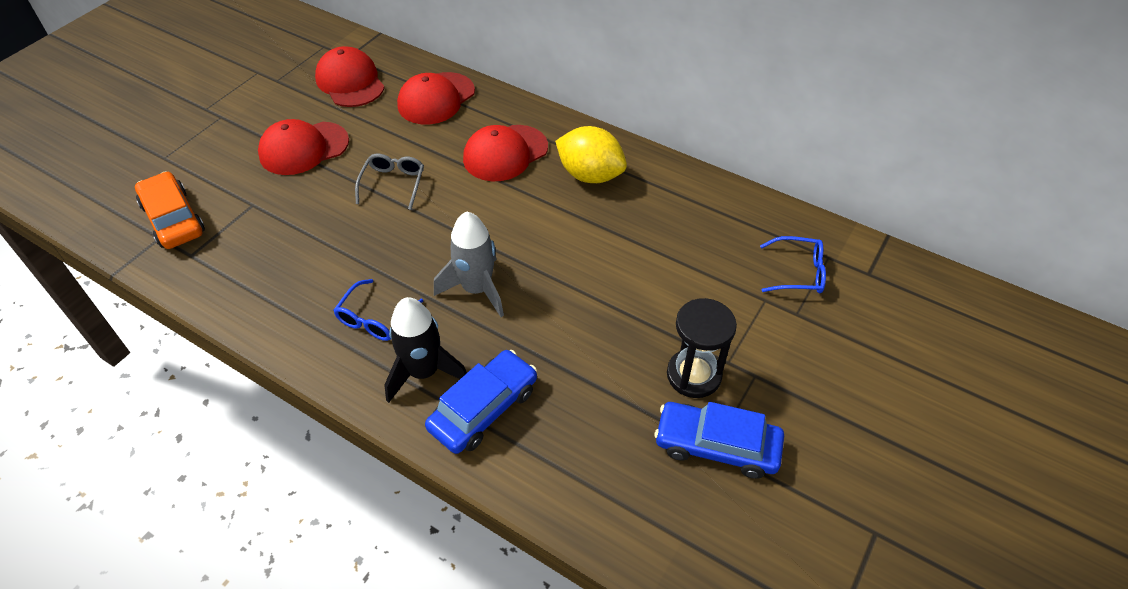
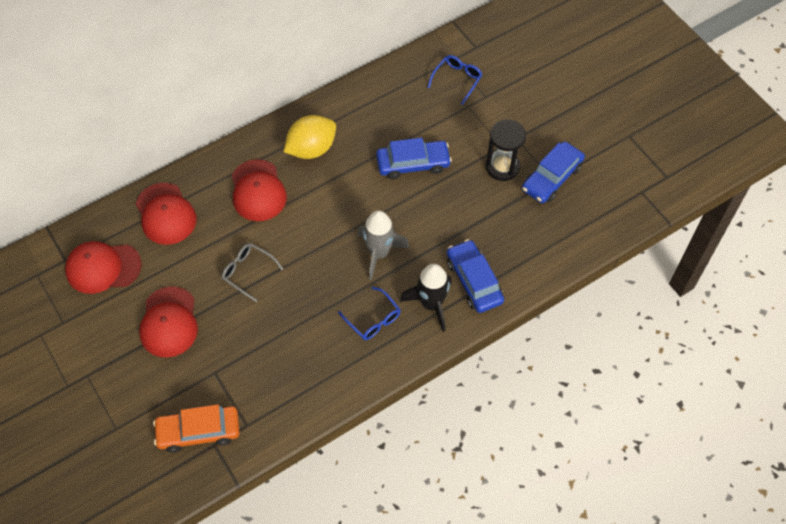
camera: 65 degrees left, 10 degrees up
none -> blue car [376,138,452,180]

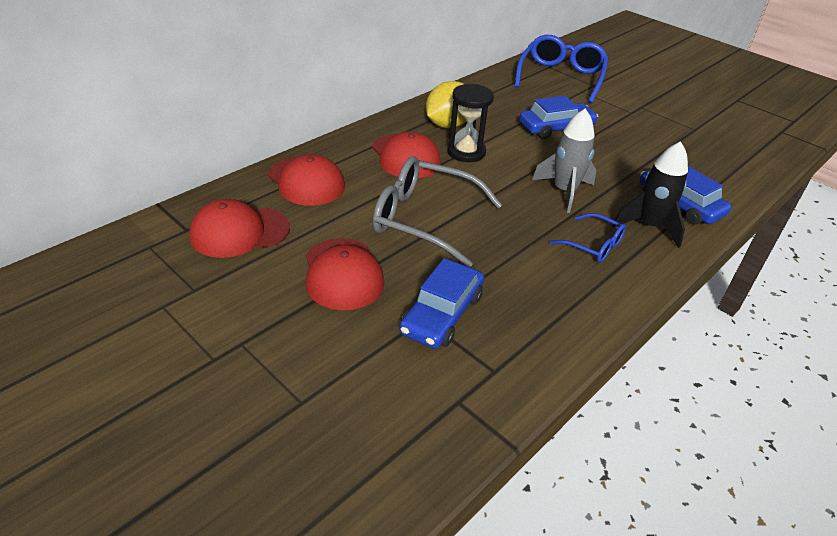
camera: 15 degrees left, 20 degrees down
orange car [153,404,240,453] -> none
grey glasses [222,243,283,302] -> grey glasses [372,156,502,267], size x1.92
blue glasses [427,55,482,105] -> blue glasses [515,35,608,103], size x1.92
black hourglass [486,119,526,181] -> black hourglass moved to [447,84,494,162]
blue car [522,141,585,203] -> blue car moved to [399,258,484,349]

